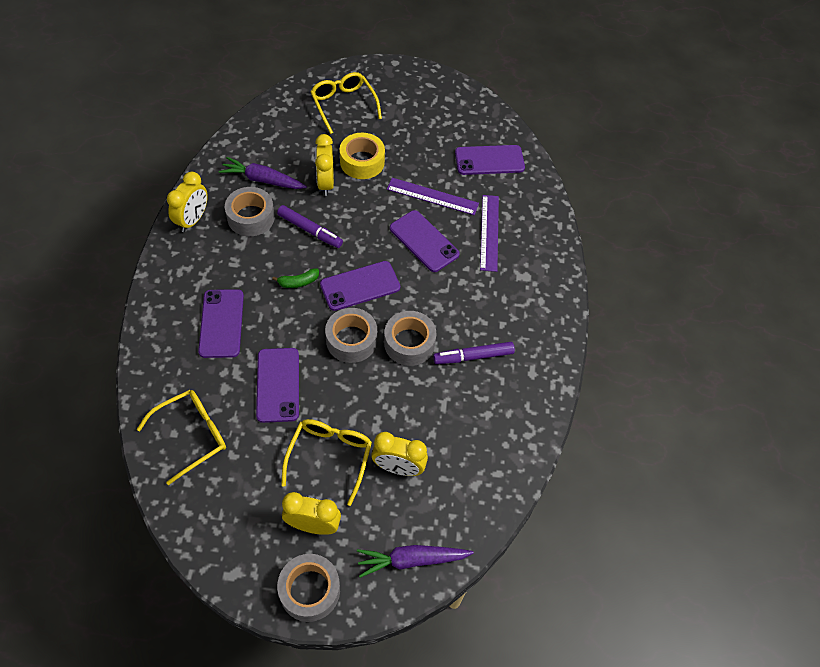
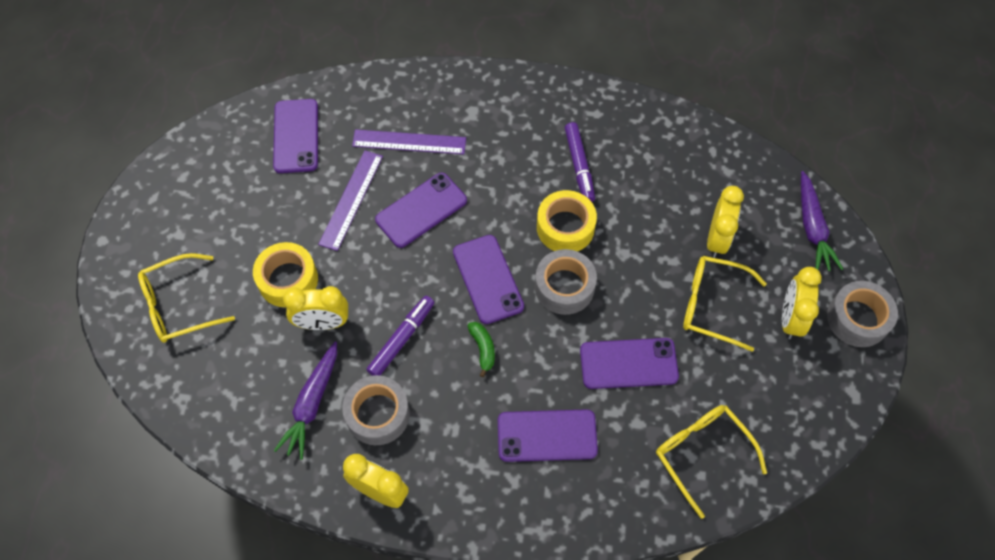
camera: 85 degrees left, 5 degrees up
grey tape [384,311,436,366] -> yellow tape [537,190,597,251]

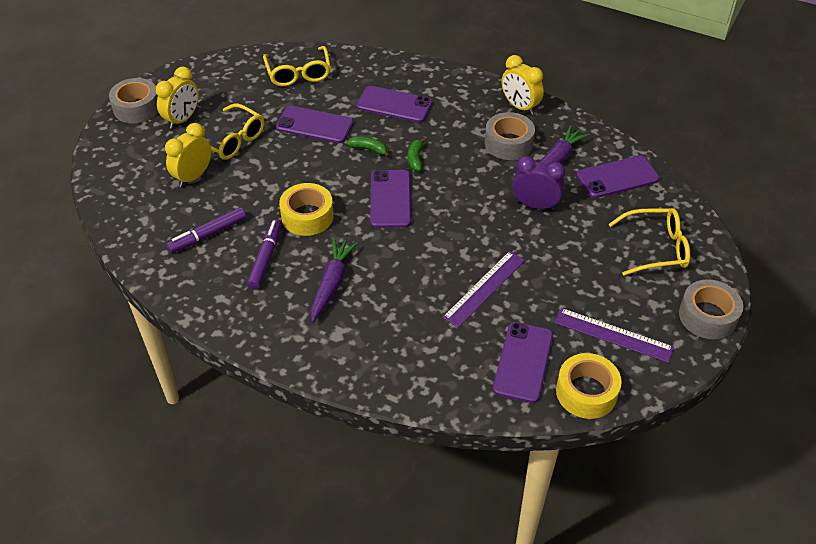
camera: 160 degrees left, 15 degrees down
yellow tape [253,242,318,307] -> yellow tape moved to [556,353,622,419]
yellow clock [283,286,348,330] -> purple clock [512,156,565,210]
purple ruler [352,129,466,154] -> purple ruler moved to [555,308,674,363]
purple marker [366,296,434,376] -> purple marker moved to [167,207,246,253]
purple phone [375,173,467,248] -> purple phone moved to [577,155,660,198]
grey tape [535,249,597,315] -> grey tape moved to [679,279,743,339]
purple carrot [801,171,843,271] -> purple carrot moved to [311,238,358,322]
none -> green banana [347,137,390,158]

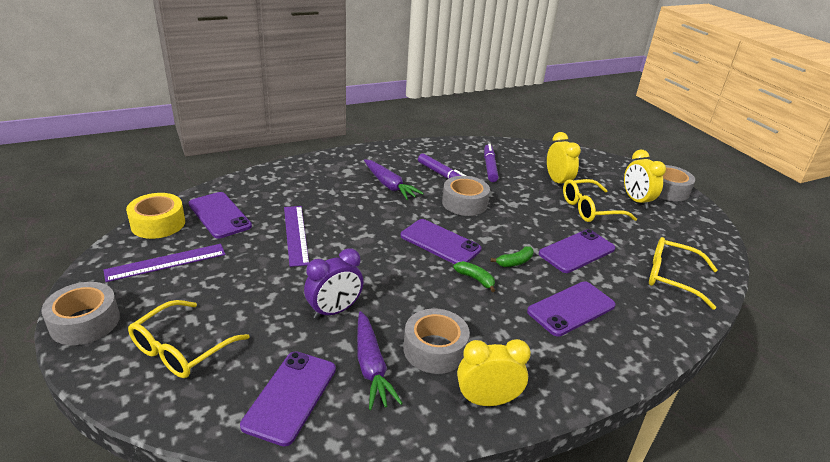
camera: 125 degrees right, 15 degrees down
yellow tape [279,183,334,236] -> grey tape [442,176,490,216]

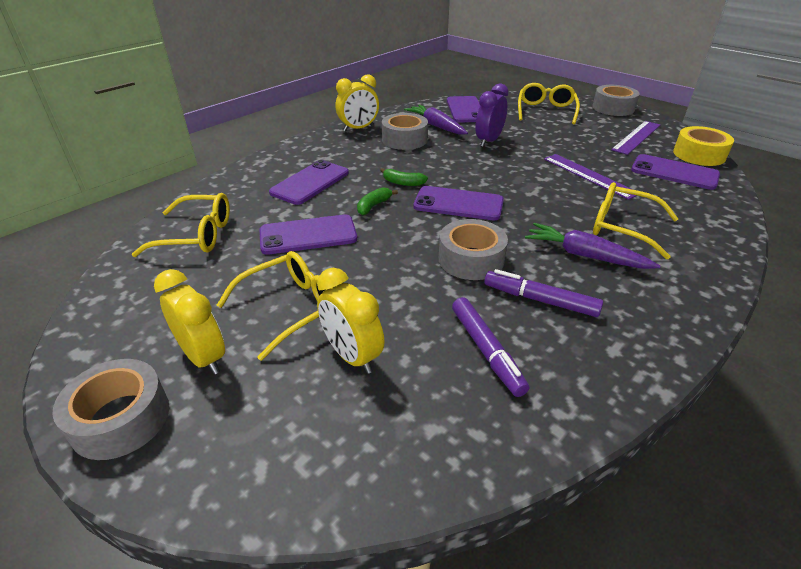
camera: 160 degrees right, 5 degrees up
purple phone [539,229,615,273] -> purple phone turned 45 degrees clockwise [259,214,357,255]
none -> yellow glasses [593,182,678,260]

